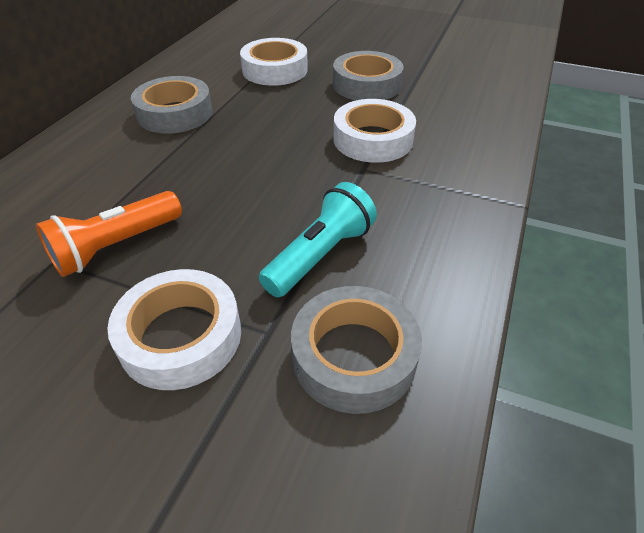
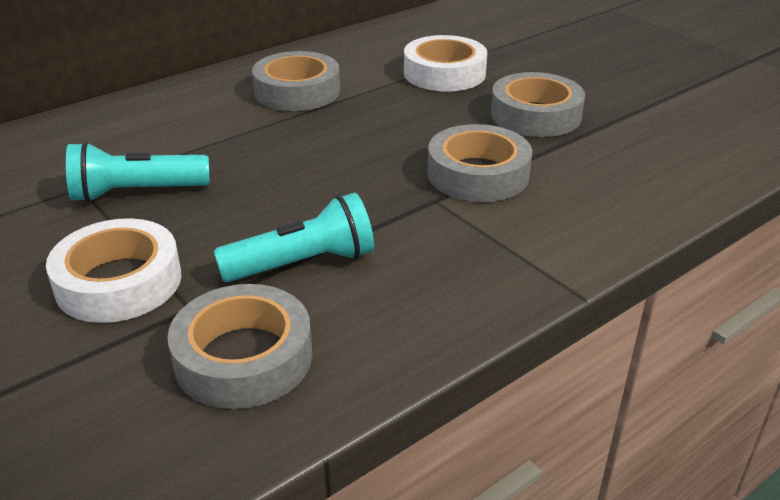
camera: 30 degrees right, 10 degrees down
orange flashlight [36,191,182,277] -> turquoise flashlight [66,141,210,202]
white tape [334,99,416,163] -> grey tape [427,124,532,202]

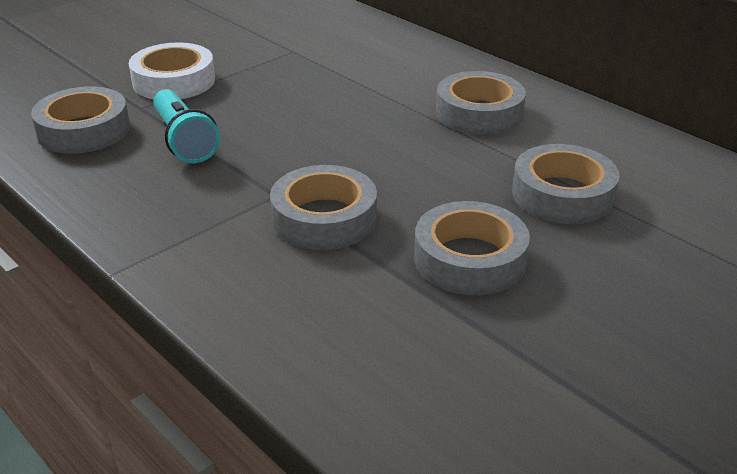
camera: 85 degrees right, 0 degrees up
turquoise flashlight [66,141,210,202] -> none
white tape [404,35,487,92] -> grey tape [512,144,620,224]

